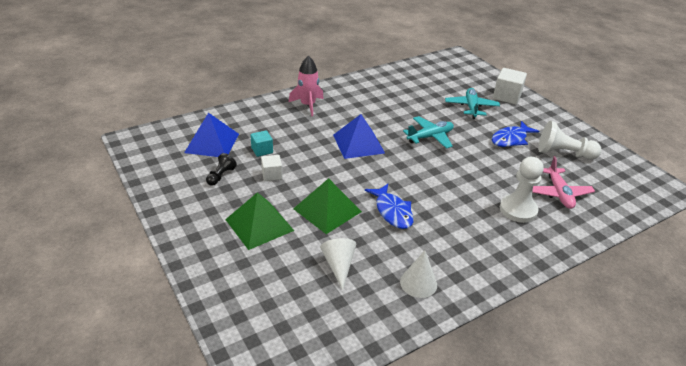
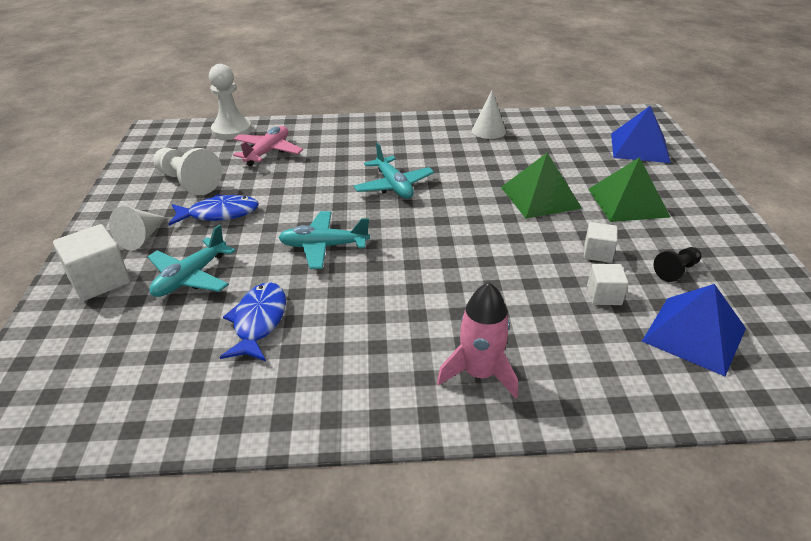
camera: 150 degrees left, 0 degrees up
turquoise cube [250,130,273,157] -> white cube [587,264,628,305]
white cone [320,238,356,290] -> white cone moved to [109,206,166,250]
blue pyramid [333,114,385,159] -> blue pyramid moved to [611,106,671,163]
blue fish [365,184,414,229] -> blue fish moved to [220,282,286,361]
white pawn [500,157,544,223] -> white pawn moved to [209,64,252,140]
none -> turquoise plane [353,143,434,199]

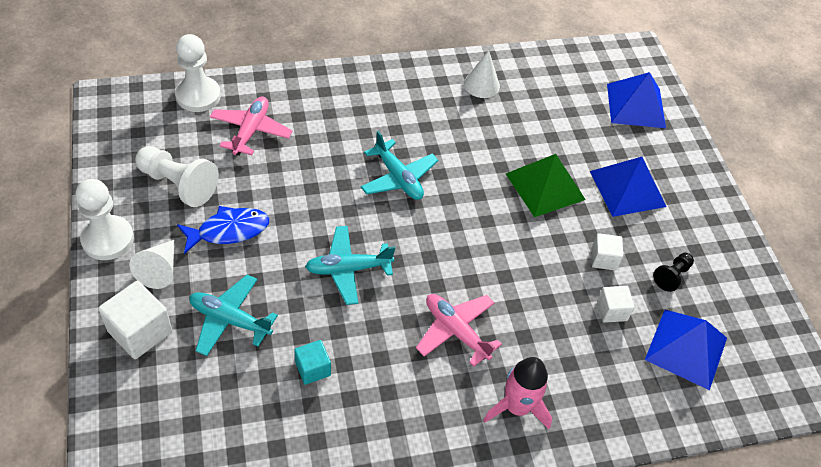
camera: 15 degrees left, 15 degrees up
turquoise plane [148,224,236,297] -> turquoise plane turned 90 degrees clockwise [189,275,278,356]
blue fish [220,282,286,361] -> turquoise cube [294,340,331,385]
green pyramid [589,157,670,222] -> blue pyramid [590,157,666,217]
none -> white pawn [76,179,134,260]
none -> pink plane [416,294,502,367]

